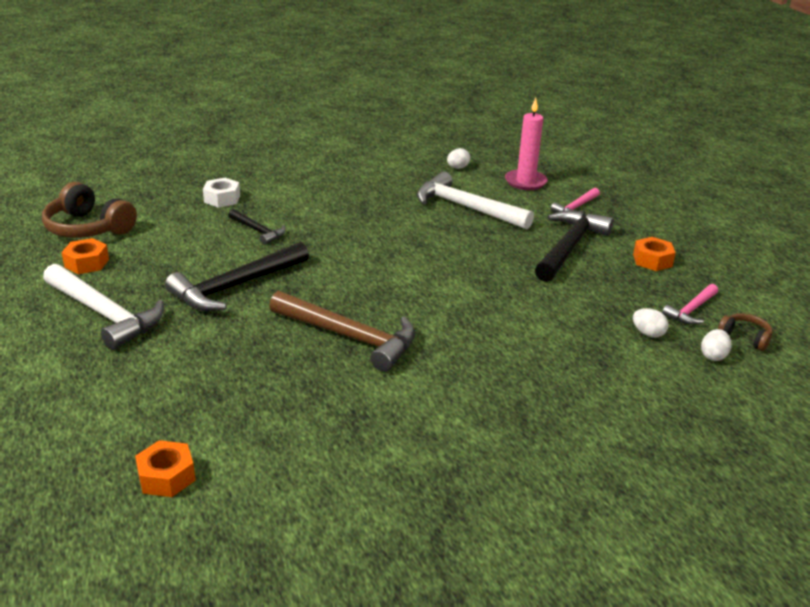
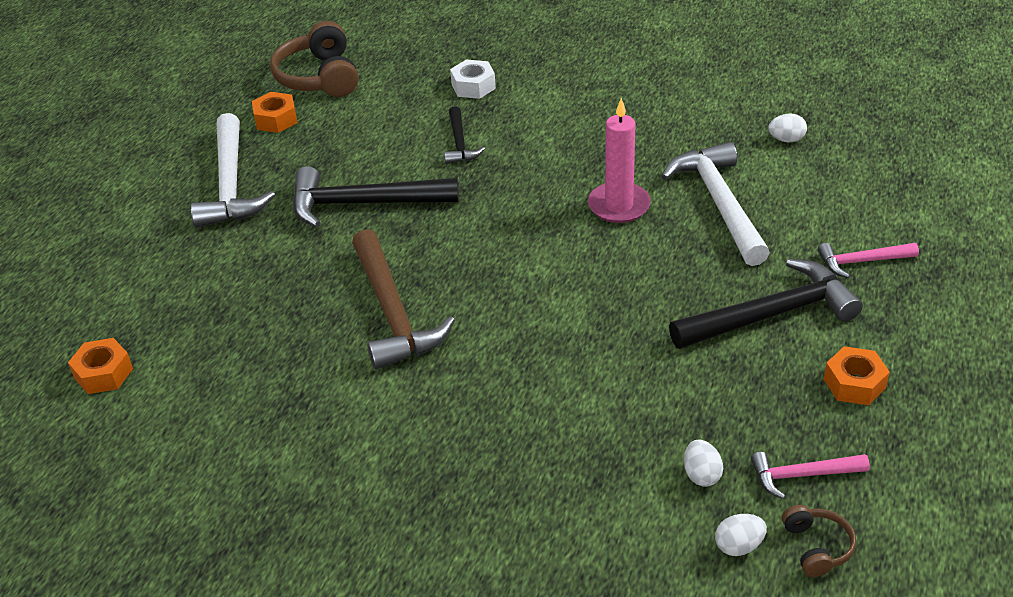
camera: 45 degrees right, 10 degrees up
pink candle [505,98,548,190] -> pink candle moved to [588,98,651,223]

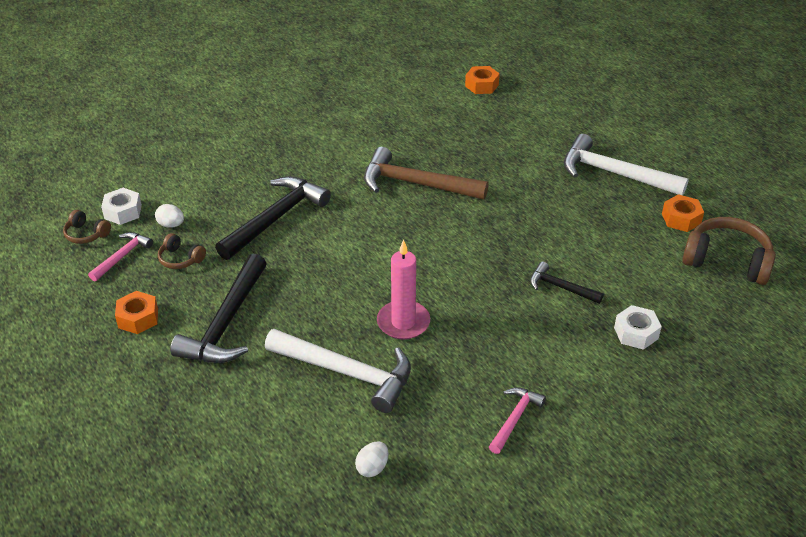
camera: 125 degrees right, 0 degrees up
black hammer [293,166,459,227] -> black hammer moved to [215,176,331,260]
white egg [715,514,767,556] -> white nut [101,188,142,225]
pink hammer [818,243,919,278] -> pink hammer moved to [489,387,546,454]
none -> brown headphones [158,233,206,269]

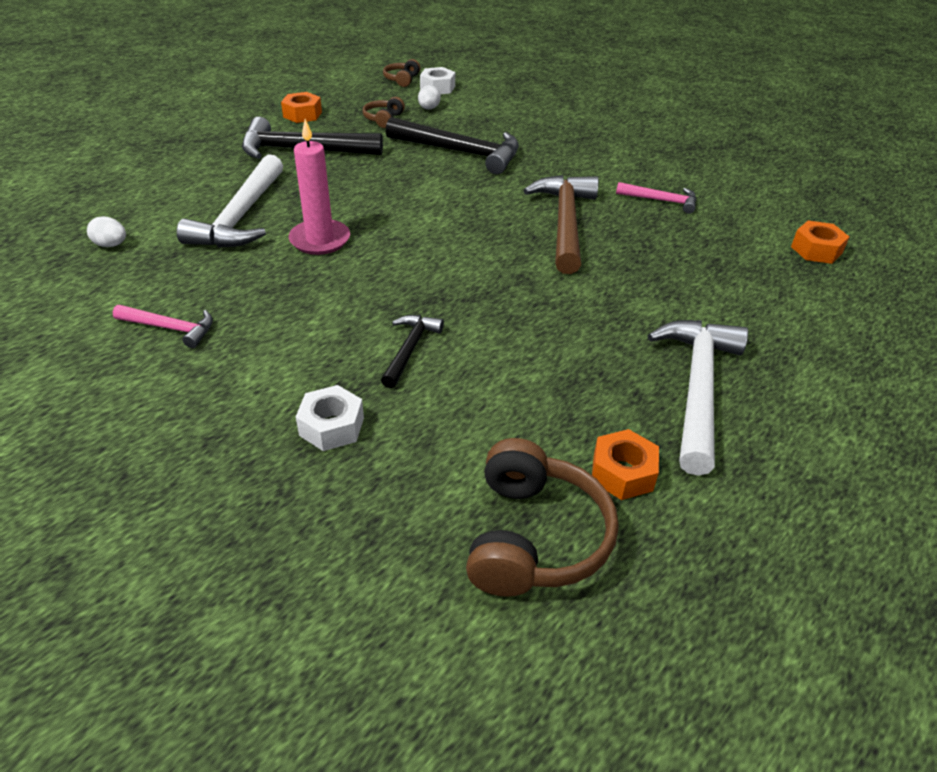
camera: 75 degrees right, 0 degrees up
pink hammer [88,232,153,282] -> pink hammer moved to [616,182,697,214]

